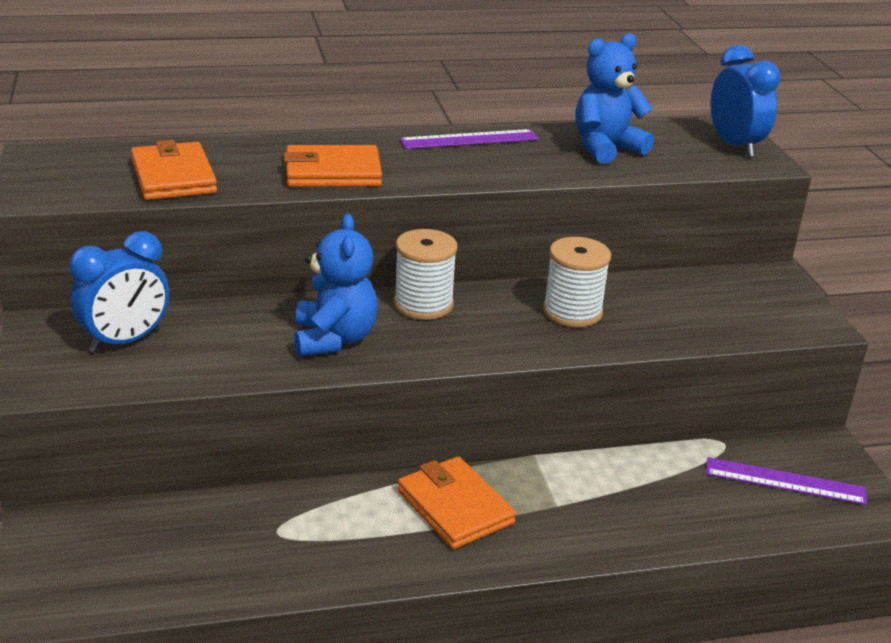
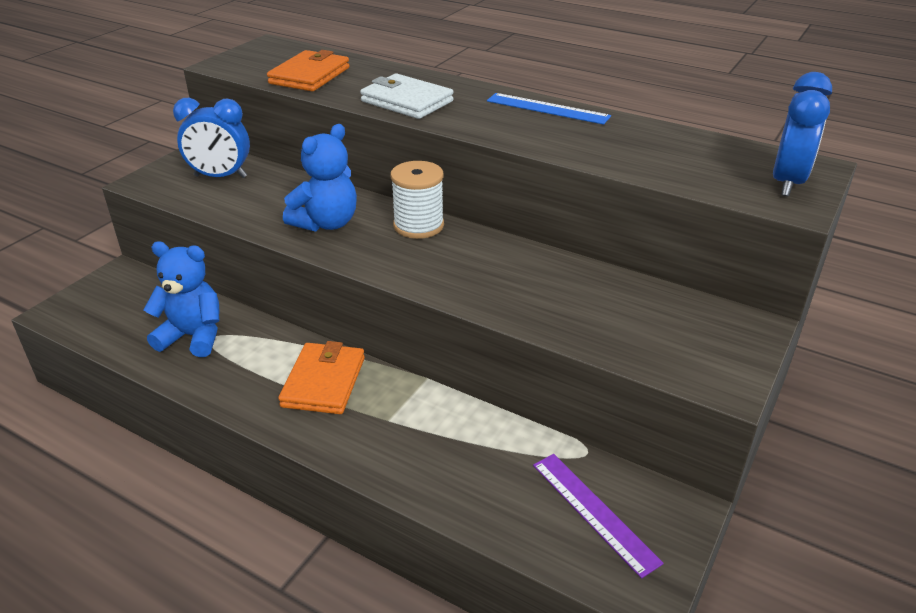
camera: 45 degrees right, 5 degrees up
orange wallet [284,145,382,187] -> white wallet [360,74,454,119]
purple ruler [400,129,539,149] -> blue ruler [487,93,611,125]
white spool [543,237,611,327] -> none
blue teddy bear [575,33,654,164] -> blue teddy bear moved to [144,242,220,357]

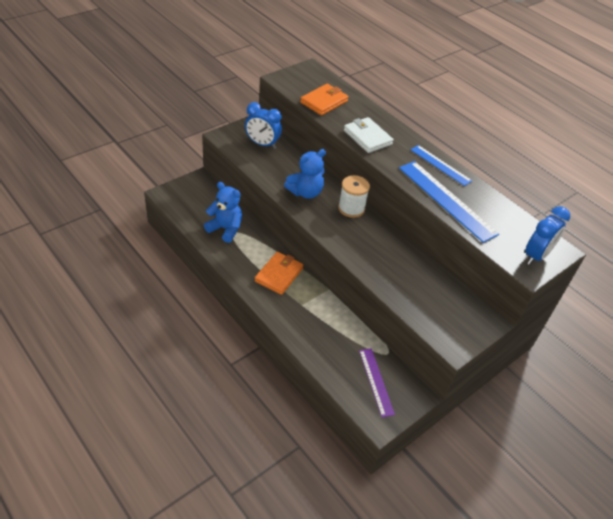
camera: 15 degrees right, 10 degrees up
none -> blue ruler [399,161,499,243]

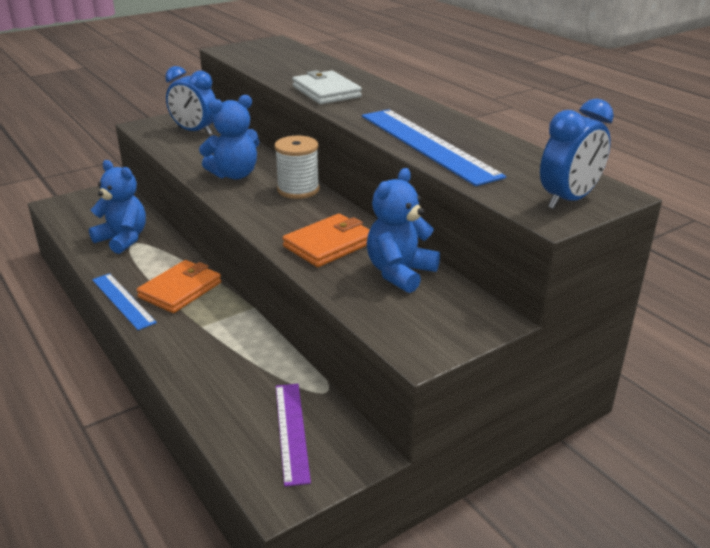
camera: 10 degrees right, 15 degrees down
orange wallet [300,84,349,116] -> orange wallet moved to [283,214,370,267]
blue ruler [411,145,472,186] -> blue ruler moved to [92,273,157,330]
none -> blue teddy bear [367,168,440,293]

